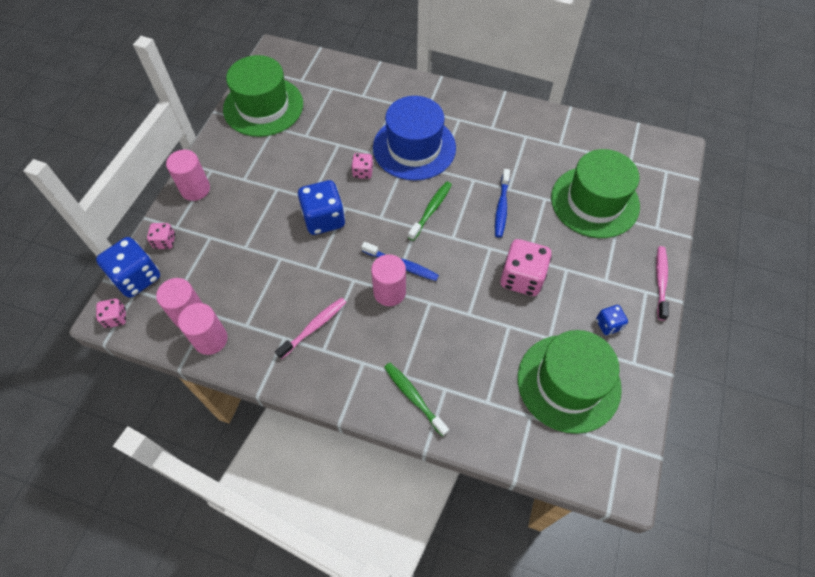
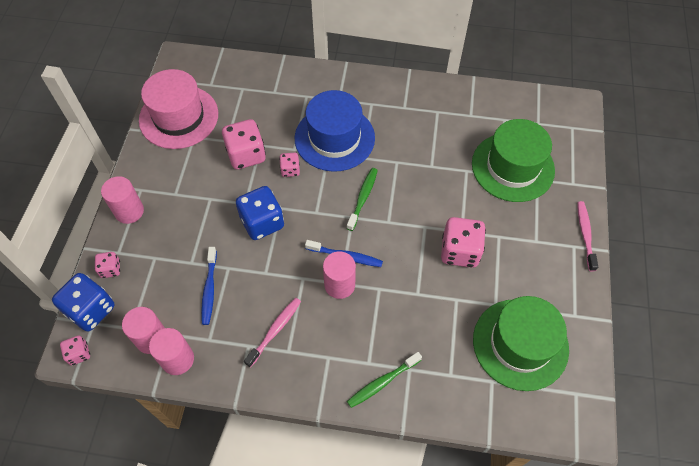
camera: 10 degrees left, 0 degrees up
green hat [223,55,303,137] -> pink hat [139,69,218,149]
green toothbrush [384,363,449,437] -> green toothbrush turned 75 degrees counterclockwise [347,352,422,408]
blue toothbrush [495,169,510,238] -> blue toothbrush moved to [201,247,217,325]
blue dice [596,305,628,335] -> none
none -> pink dice [222,119,266,169]

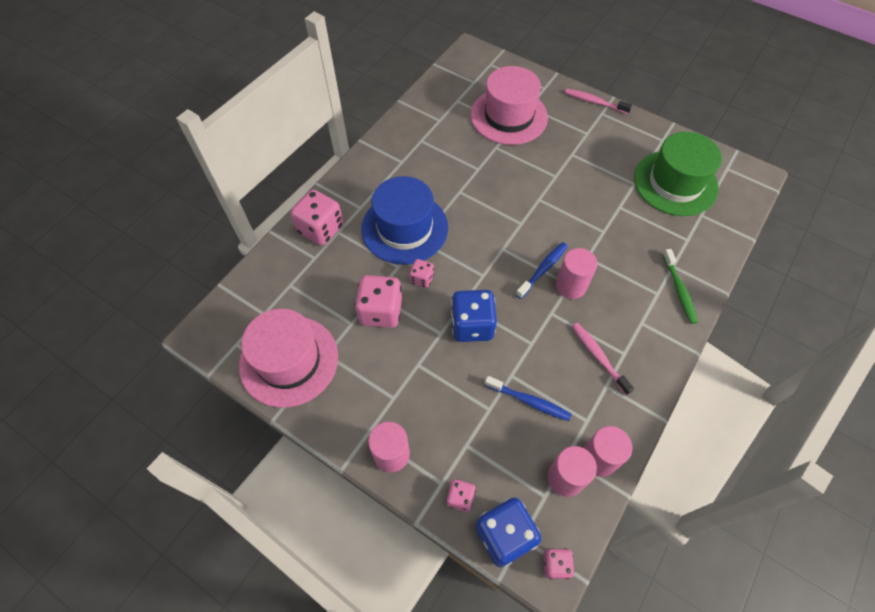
camera: 65 degrees left, 0 degrees up
green toothbrush [346,168,378,231] -> none
pink dice [441,217,486,268] -> pink dice moved to [291,189,343,246]
green hat [472,119,555,202] -> pink hat [471,66,548,145]

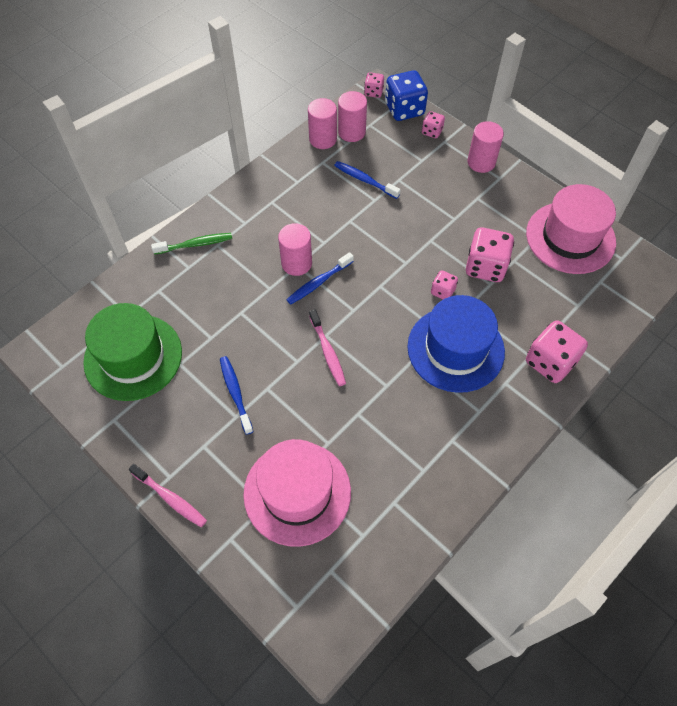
camera: 170 degrees left, 0 degrees up
blue dice [451,290,497,342] -> none
pink toothbrush [572,323,634,395] -> pink toothbrush moved to [309,309,346,386]
green toothbrush [662,249,698,324] -> green toothbrush turned 75 degrees clockwise [151,233,232,255]
none -> blue toothbrush [220,356,253,435]

